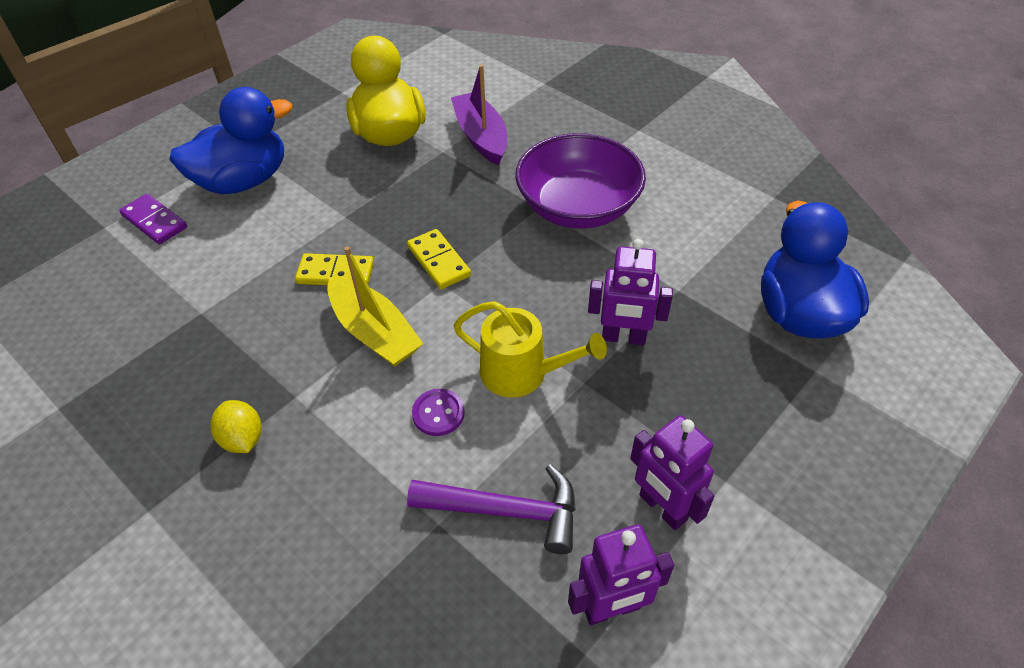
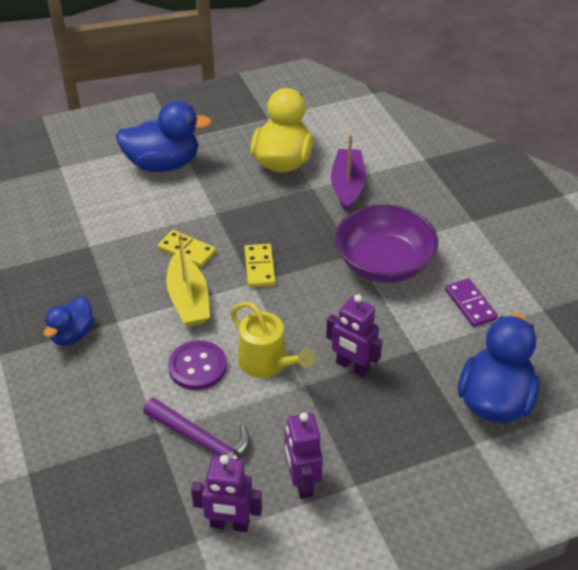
camera: 25 degrees right, 5 degrees down
purple domino [119,194,187,245] -> purple domino moved to [445,278,498,327]
yellow lemon [210,400,261,453] -> blue duck [44,296,94,346]
purple button [412,389,465,436] -> purple button [168,340,227,390], size x1.55

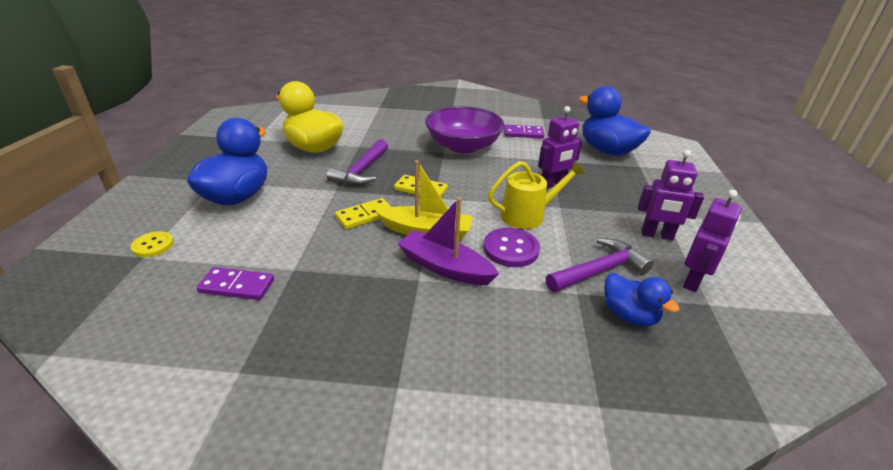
camera: 65 degrees left, 10 degrees down
blue duck [44,296,94,346] -> blue duck moved to [604,273,680,326]
purple boat [331,134,366,212] -> purple boat moved to [397,197,499,285]
none -> yellow button [130,231,174,257]
none -> purple domino [197,267,274,300]
none -> purple hammer [327,139,388,185]

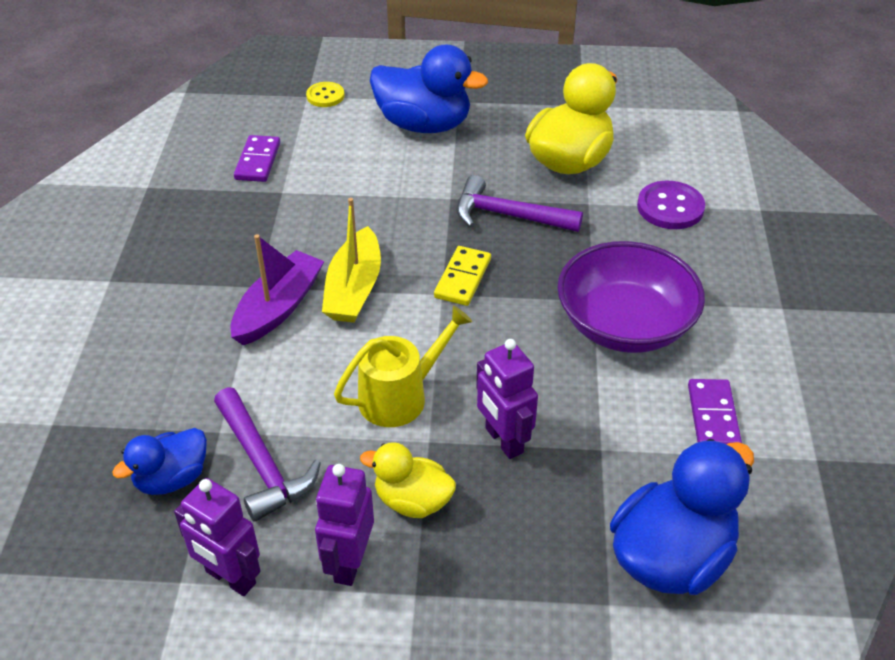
camera: 90 degrees right, 10 degrees up
yellow domino [335,198,391,229] -> none
purple button [483,228,540,267] -> purple button moved to [637,181,705,229]
yellow watering can [488,161,585,229] -> yellow watering can turned 105 degrees counterclockwise [334,305,472,427]
none -> yellow duck [360,442,456,518]

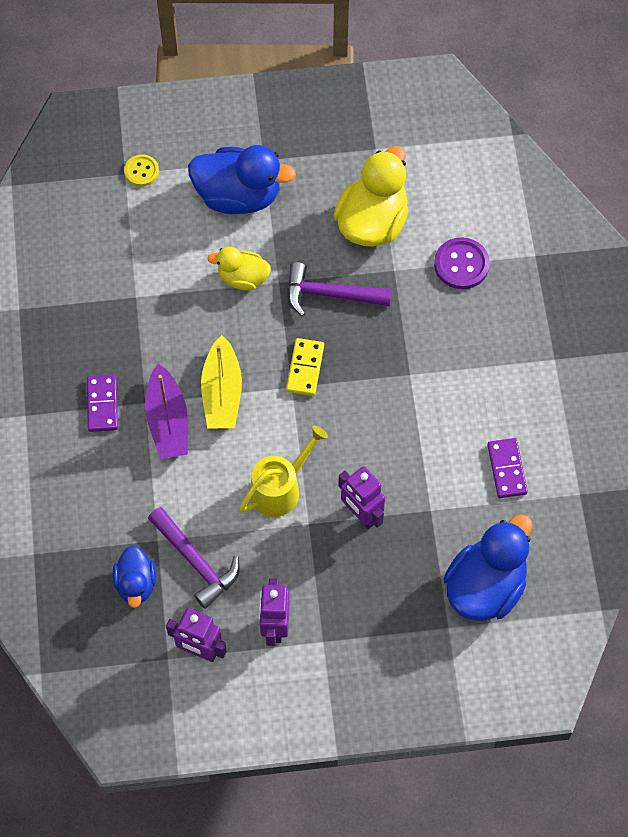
camera: 10 degrees left, 20 degrees up
blue duck [112,428,207,495] -> blue duck turned 45 degrees counterclockwise [113,545,156,608]
purple boat [231,234,324,345] -> purple boat turned 150 degrees clockwise [145,364,188,459]
purple domino [234,135,280,182] -> purple domino moved to [87,375,118,432]
yellow duck [360,442,456,518] -> yellow duck moved to [207,247,271,291]
purple bowl [557,241,705,353] -> none

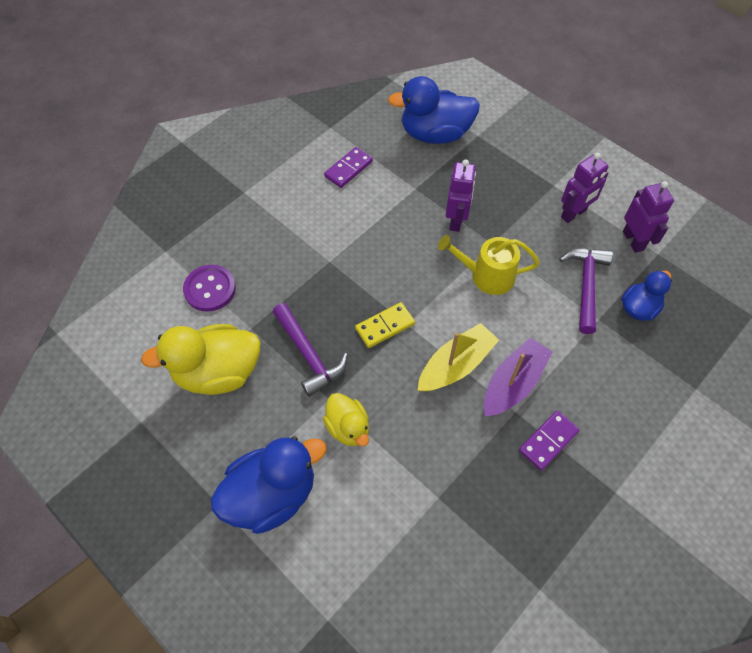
camera: 130 degrees left, 5 degrees down
yellow button [124,154,159,187] -> none
blue duck [188,145,296,214] -> blue duck turned 90 degrees clockwise [211,436,327,534]

